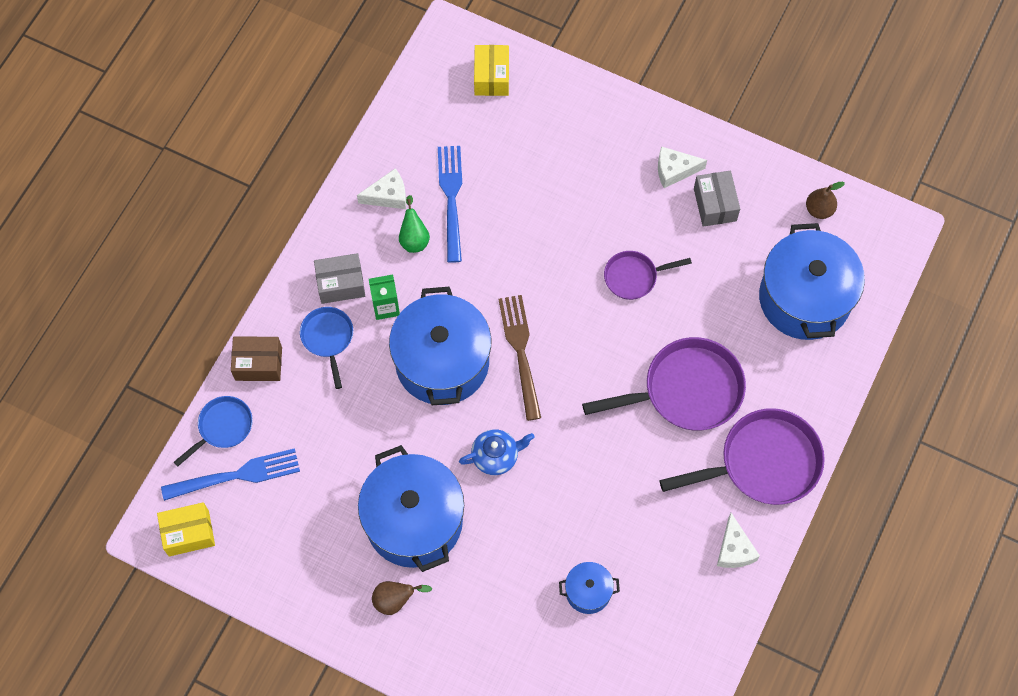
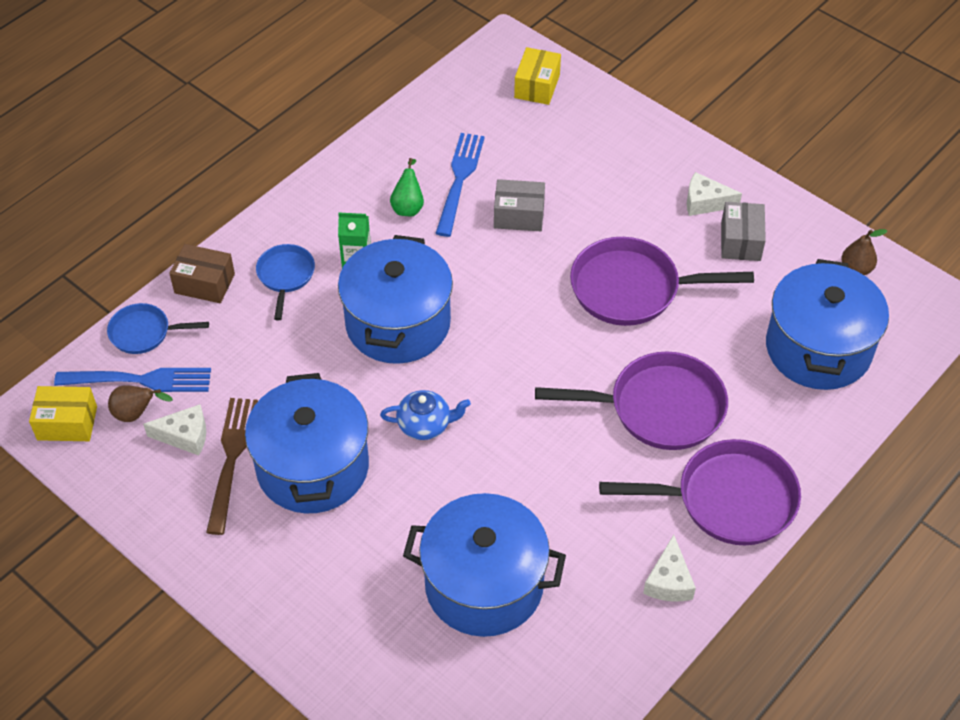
camera: 15 degrees right, 15 degrees down
blue pan [174,396,253,467] -> blue pan turned 150 degrees counterclockwise [107,303,209,354]
grey box [314,253,365,304] -> grey box moved to [494,179,545,231]
white cheese [357,168,406,209] -> white cheese moved to [143,404,206,456]
brown pear [372,581,432,615] -> brown pear moved to [108,385,173,422]
brown fork [498,295,541,421] -> brown fork moved to [206,398,258,535]
blue pot [559,562,620,614] -> blue pot [403,493,566,637], size x2.17
purple pan [604,251,692,300] -> purple pan [570,237,754,326], size x1.82

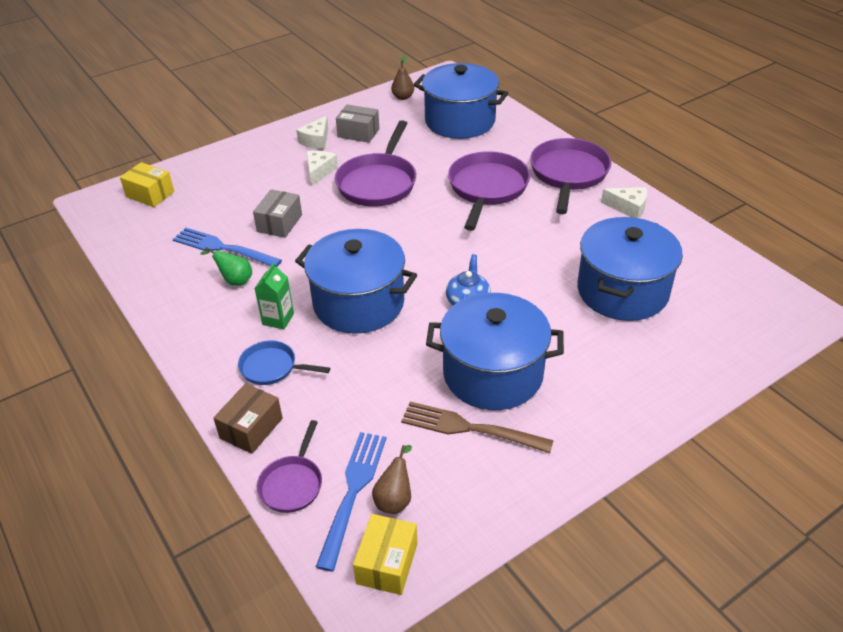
camera: 75 degrees left, 10 degrees down
blue pan [107,303,209,354] -> purple pan [257,420,322,513]
white cheese [143,404,206,456] -> white cheese moved to [306,150,338,187]

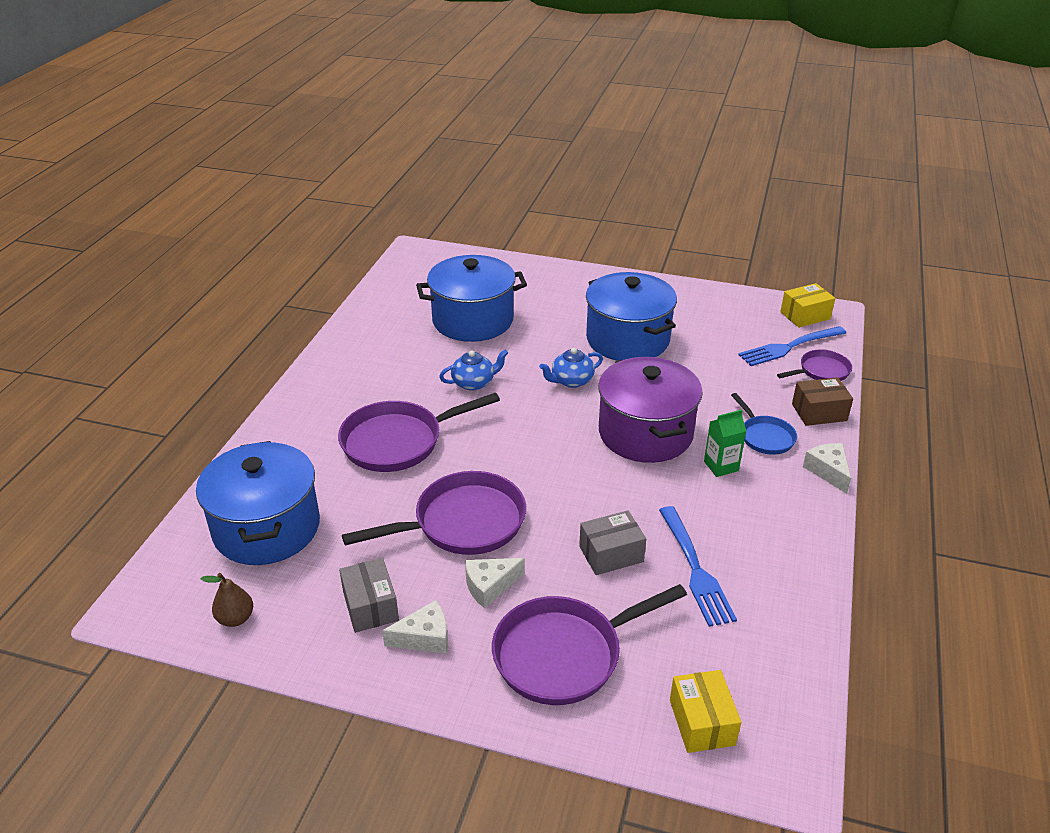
camera: 130 degrees left, 5 degrees down
green pear [200,247,252,286] -> none
blue pot [295,229,417,334] -> purple pot [598,357,703,463]
brown pear [372,445,412,514] -> none
brown fork [401,402,554,453] -> none
purple pan [530,138,611,214] -> purple pan moved to [492,584,687,705]
white cheese [601,187,647,218] -> white cheese moved to [803,443,851,494]
none -> blue teapot [439,349,508,391]

